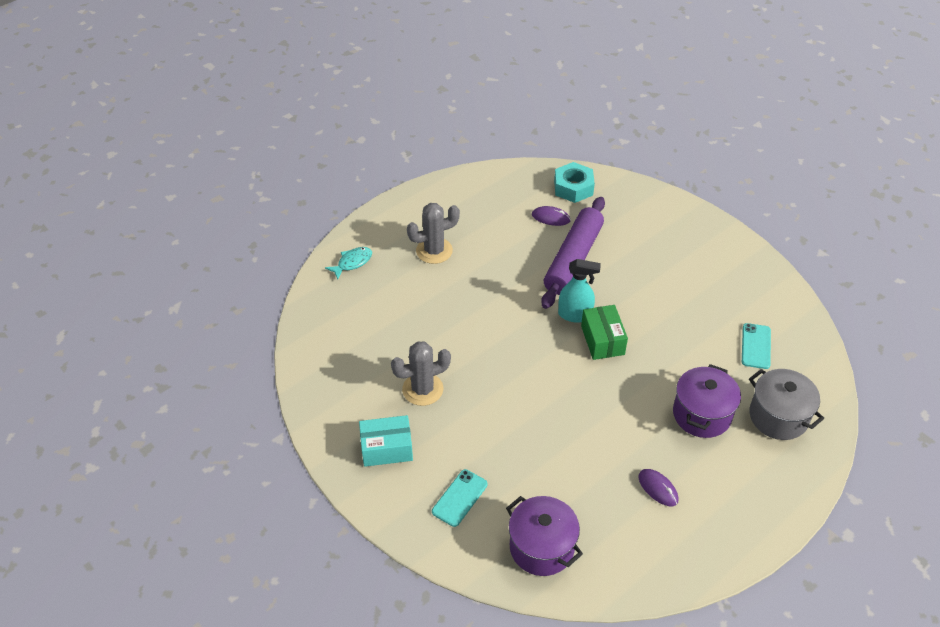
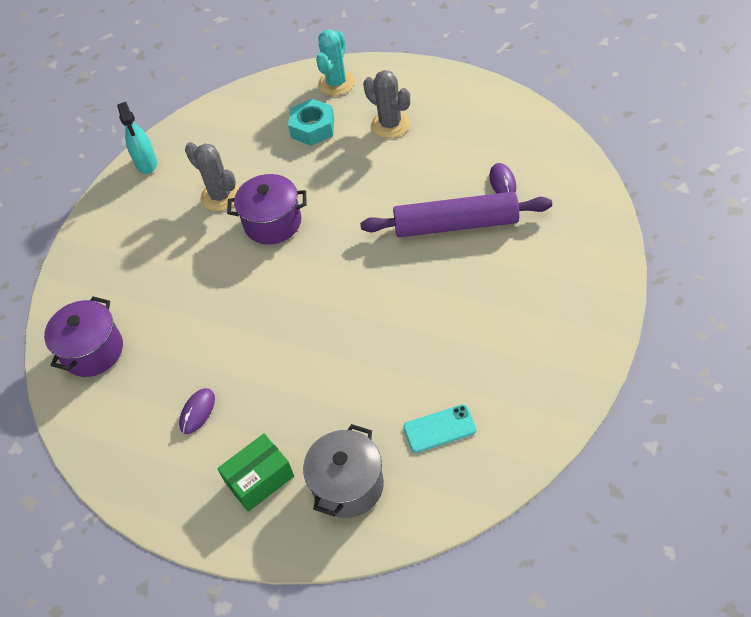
camera: 70 degrees right, 5 degrees up
turquoise fish [325,247,372,280] -> turquoise cactus [316,29,355,96]
turquoise box [359,415,413,467] -> none
turquoise phone [432,469,488,527] -> none
turquoise nut [554,162,595,203] -> turquoise nut moved to [288,99,334,146]
turquoise spray bottle [558,259,601,323] -> turquoise spray bottle moved to [117,102,157,174]
green box [581,305,628,360] -> green box moved to [217,434,294,512]
purple pot [673,364,741,438] -> purple pot moved to [227,174,306,244]

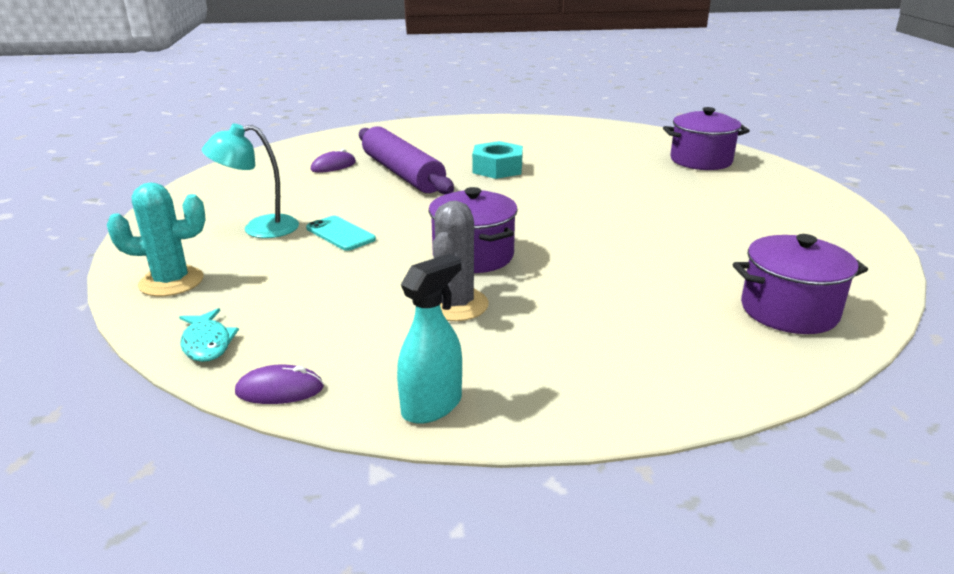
camera: 125 degrees left, 25 degrees down
purple mouse [179,388,215,434] -> purple mouse moved to [235,364,324,404]
green box [217,434,294,512] -> none
turquoise nut [288,99,334,146] -> turquoise nut moved to [472,141,523,179]
grey pot [303,424,384,518] -> purple pot [663,107,750,170]
grey cactus [363,70,410,138] -> turquoise lamp [202,123,299,238]
turquoise phone [403,404,476,453] -> turquoise phone moved to [306,216,376,251]
none -> turquoise fish [179,308,239,362]

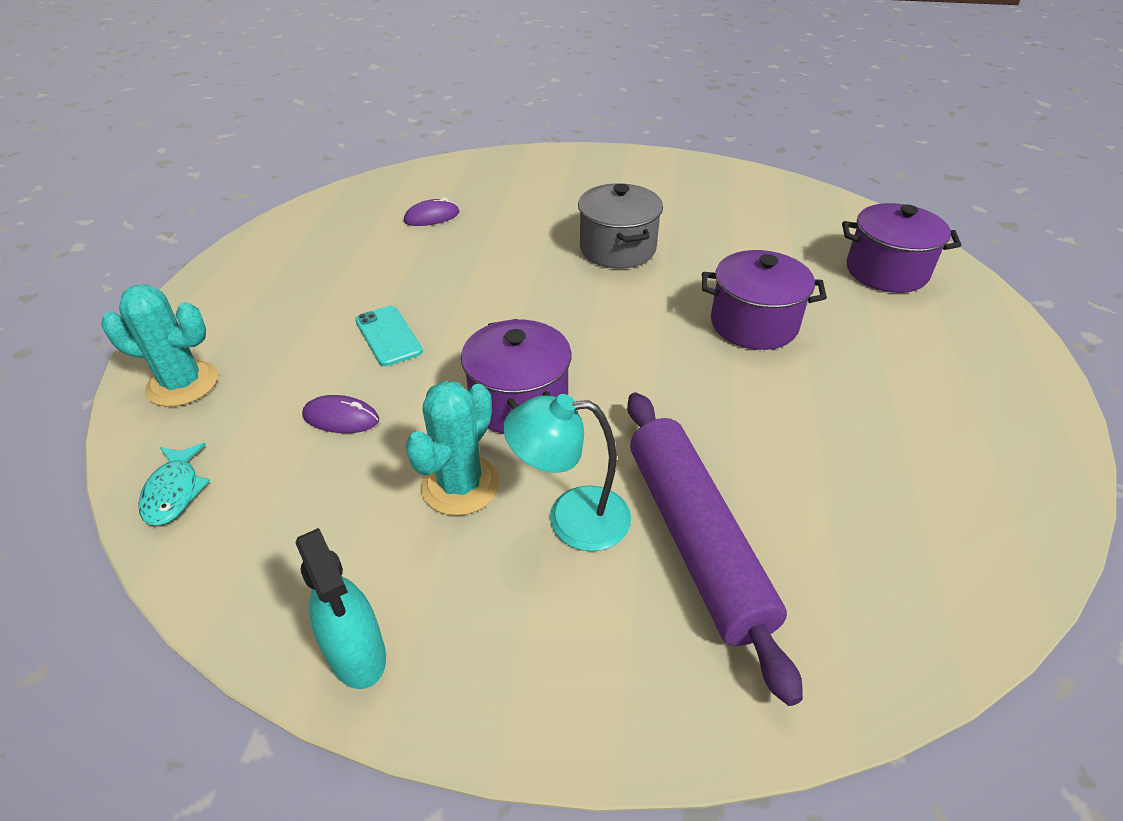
camera: 15 degrees right, 15 degrees up
turquoise lamp [202,123,299,238] -> turquoise lamp moved to [503,394,631,551]
purple mouse [235,364,324,404] -> purple mouse moved to [302,395,379,433]
purple rolling pin [359,126,454,194] -> purple rolling pin moved to [627,392,803,706]
turquoise spray bottle [397,254,462,424] -> turquoise spray bottle turned 90 degrees clockwise [295,528,386,689]
grey cactus [433,201,489,321] -> turquoise cactus [405,381,500,516]
turquoise nut [472,141,523,179] -> grey pot [578,183,663,269]
purple pot [733,234,868,334] -> purple pot moved to [702,250,827,350]

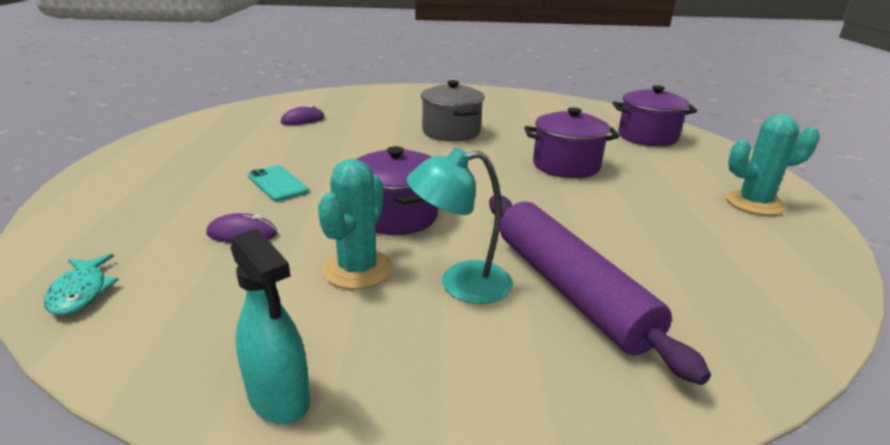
camera: 10 degrees left, 15 degrees down
turquoise cactus [101,284,218,407] -> turquoise cactus moved to [725,114,820,216]

